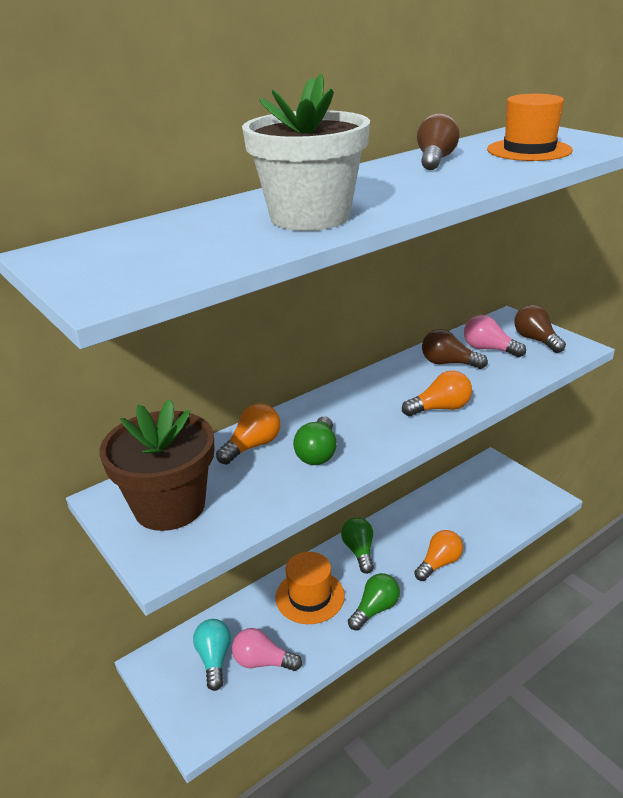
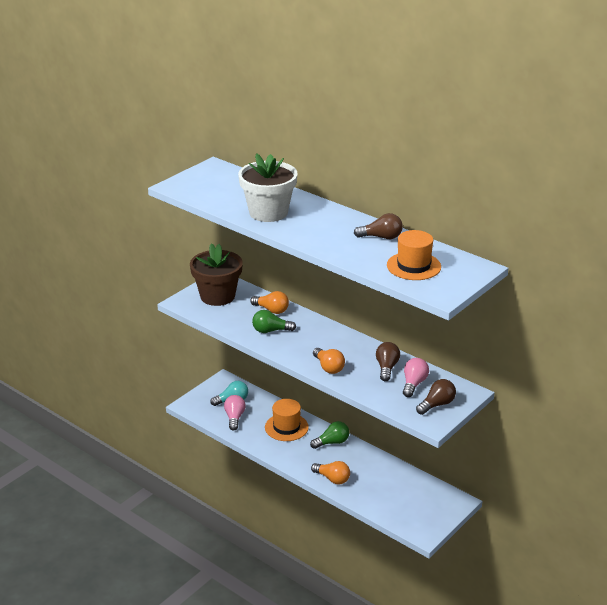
camera: 75 degrees right, 0 degrees up
green light bulb [348,573,400,631] -> none

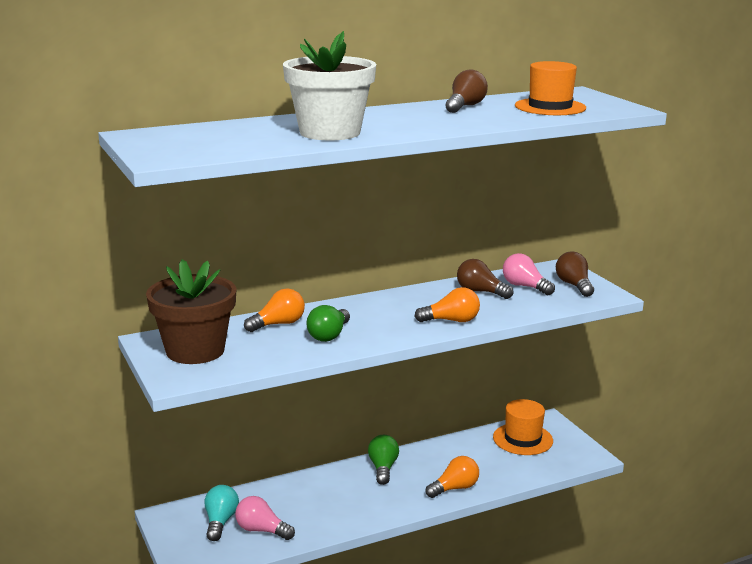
camera: 65 degrees left, 10 degrees down
orange hat [265,399,309,441] -> orange hat moved to [493,399,553,455]

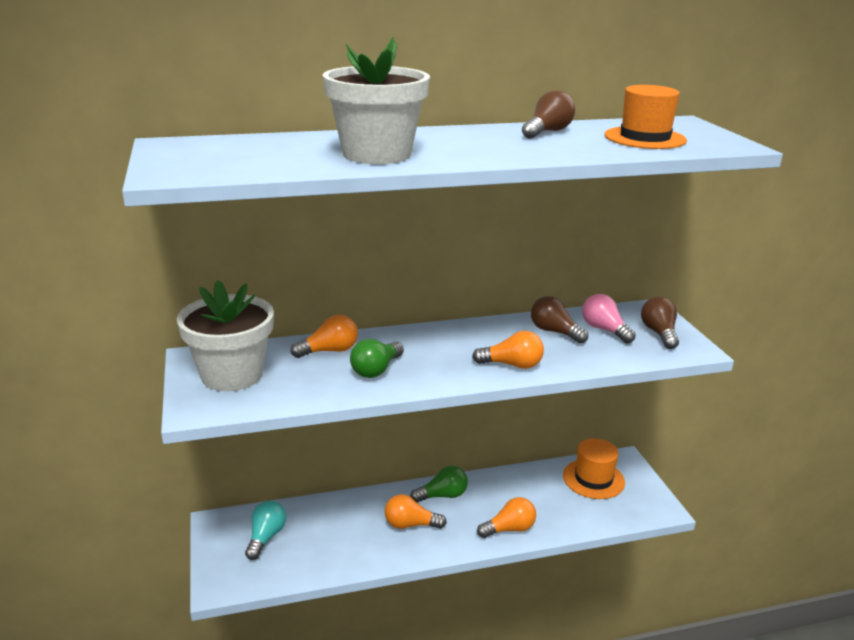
camera: 10 degrees right, 5 degrees up
brown flower pot [146,259,237,364] -> white flower pot [177,280,274,391]
pink light bulb [235,496,295,540] -> none
green light bulb [368,435,399,485] -> green light bulb turned 60 degrees clockwise [410,466,468,503]
none -> orange light bulb [385,494,447,529]

